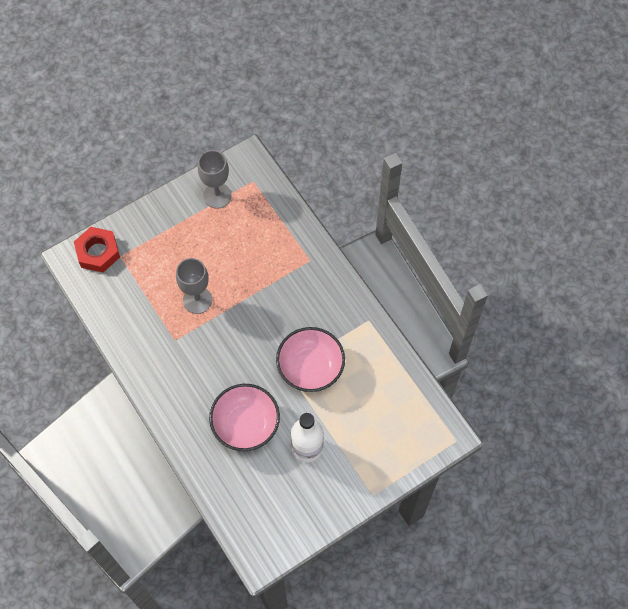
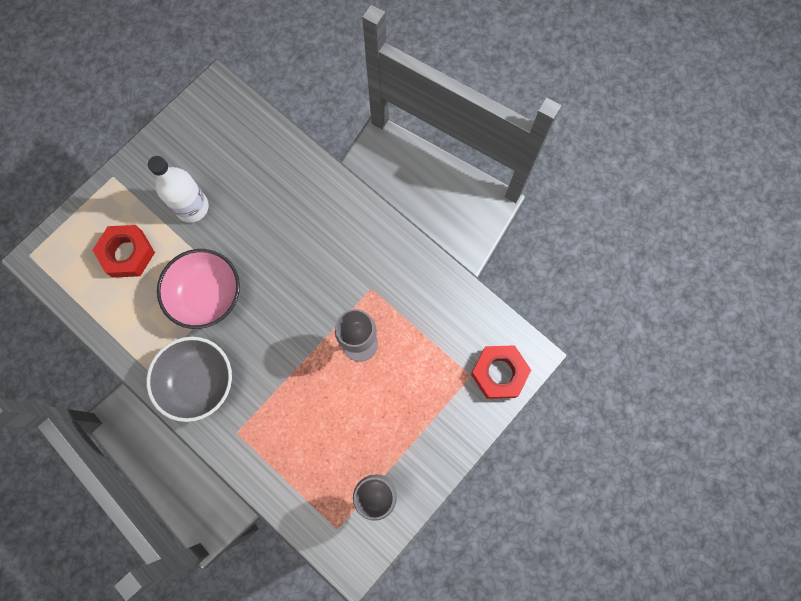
camera: 165 degrees right, 10 degrees up
pink bowl [209,384,280,451] -> none
none -> red nut [93,225,155,278]
none -> grey bowl [146,337,232,422]

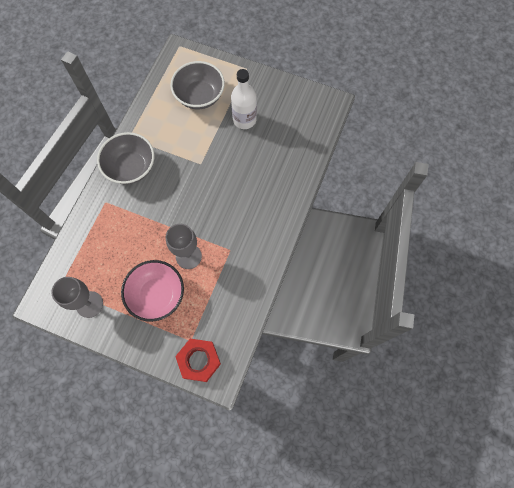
camera: 70 degrees right, 5 degrees down
red nut [93,225,155,278] -> grey bowl [170,61,225,109]
pink bowl [157,249,240,329] -> pink bowl moved to [121,260,184,322]

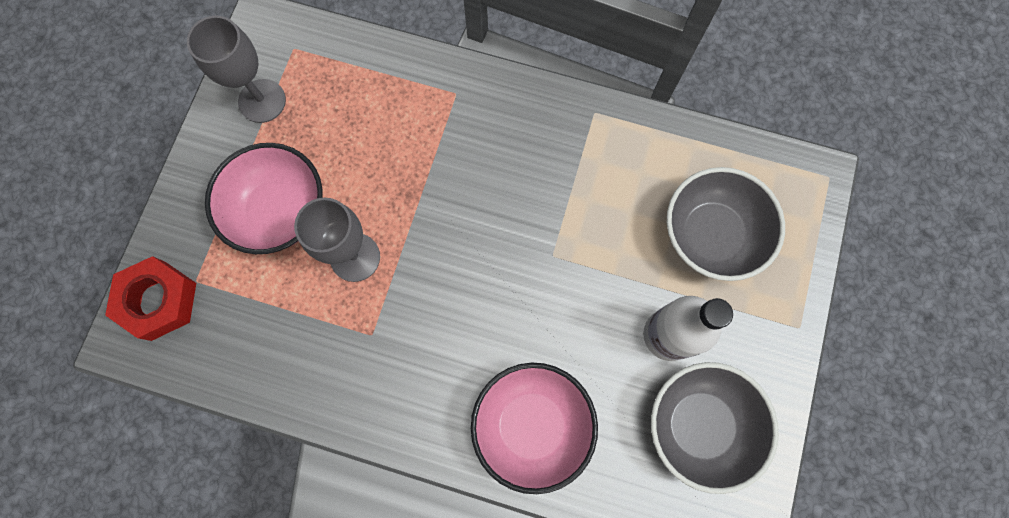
camera: 85 degrees right, 5 degrees up
grey bowl [97,132,154,184] -> grey bowl moved to [651,362,779,494]
none -> pink bowl [471,363,598,494]

